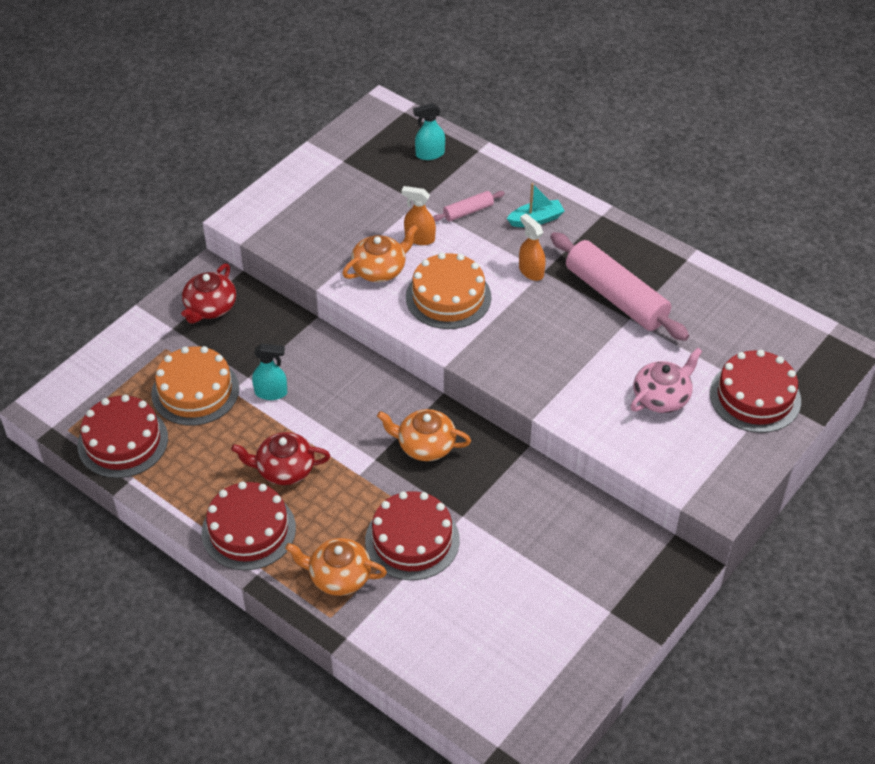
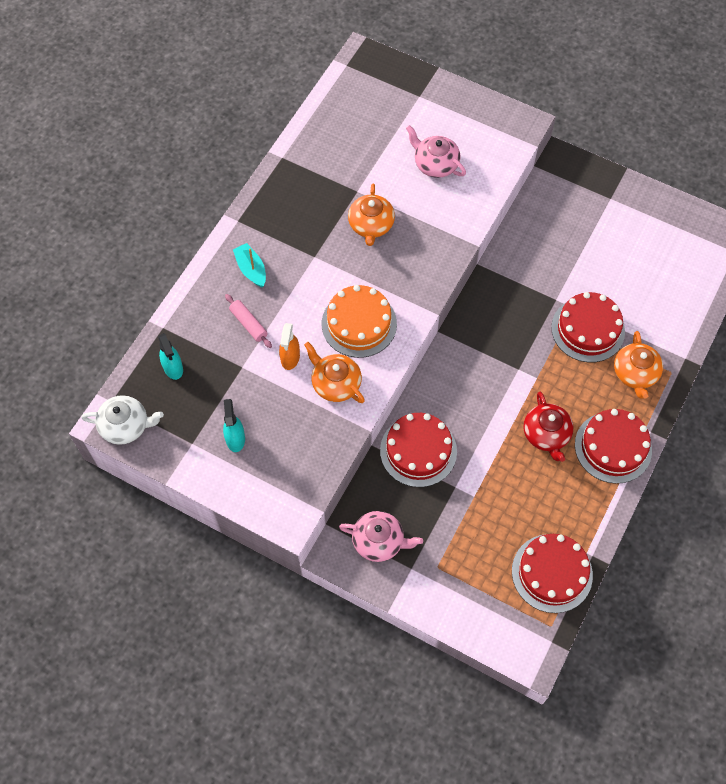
camera: 100 degrees left, 15 degrees up
orange cake [151,346,239,426] -> none
red teapot [181,263,236,324] -> pink teapot [339,511,423,562]
turquoise spray bottle [252,344,287,400] -> turquoise spray bottle moved to [223,399,245,452]
orange teapot [377,409,471,461] -> orange teapot moved to [348,183,395,246]
orange spray bottle [519,214,546,281] -> none
pink rolling pin [550,232,689,341] -> none
red cake [710,350,801,433] -> red cake moved to [380,413,457,487]
none -> white teapot [82,395,164,445]

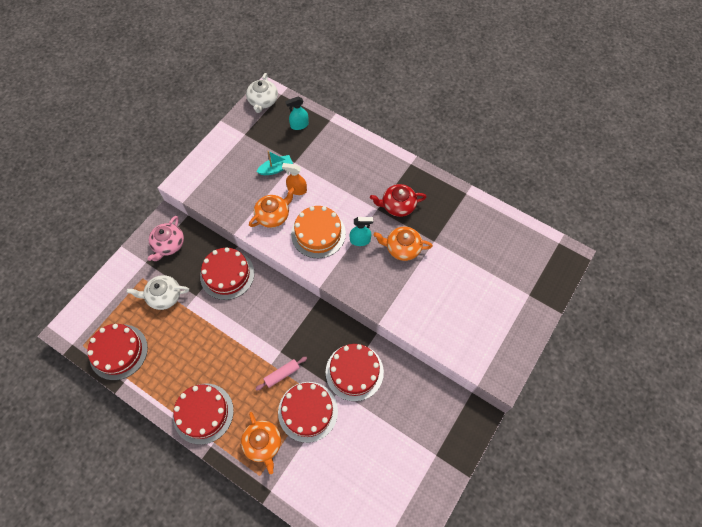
camera: 95 degrees right, 0 degrees up
turquoise spray bottle [223,399,245,452] -> turquoise spray bottle moved to [350,217,373,246]
pink rolling pin [225,294,272,348] -> pink rolling pin moved to [255,357,307,391]
turquoise boat [233,243,266,287] -> turquoise boat moved to [256,151,293,175]
pink teapot [406,125,466,178] -> none
red teapot [523,392,573,462] -> red teapot moved to [370,184,426,217]
orange teapot [614,331,663,398] -> orange teapot turned 120 degrees counterclockwise [241,412,281,474]
none -> white teapot [126,275,189,310]
none -> red cake [326,344,384,401]

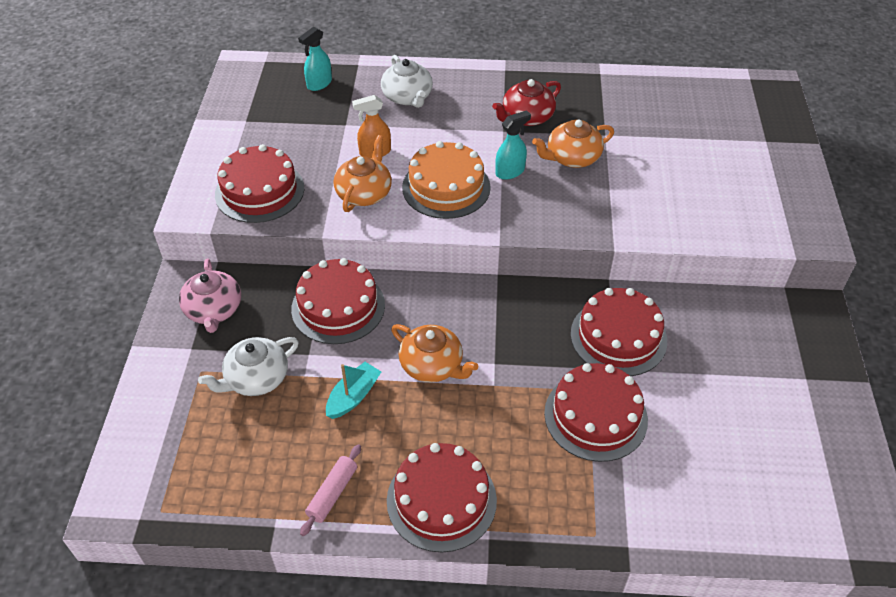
camera: 30 degrees left, 15 degrees down
red cake [88,324,148,380] -> red cake moved to [215,144,304,223]
orange teapot [241,412,281,474] -> orange teapot moved to [391,324,478,382]
white teapot [246,73,278,113] -> white teapot moved to [381,55,433,108]
pink rolling pin [255,357,307,391] -> pink rolling pin moved to [300,444,361,536]
turquoise boat [256,151,293,175] -> turquoise boat moved to [326,362,381,419]

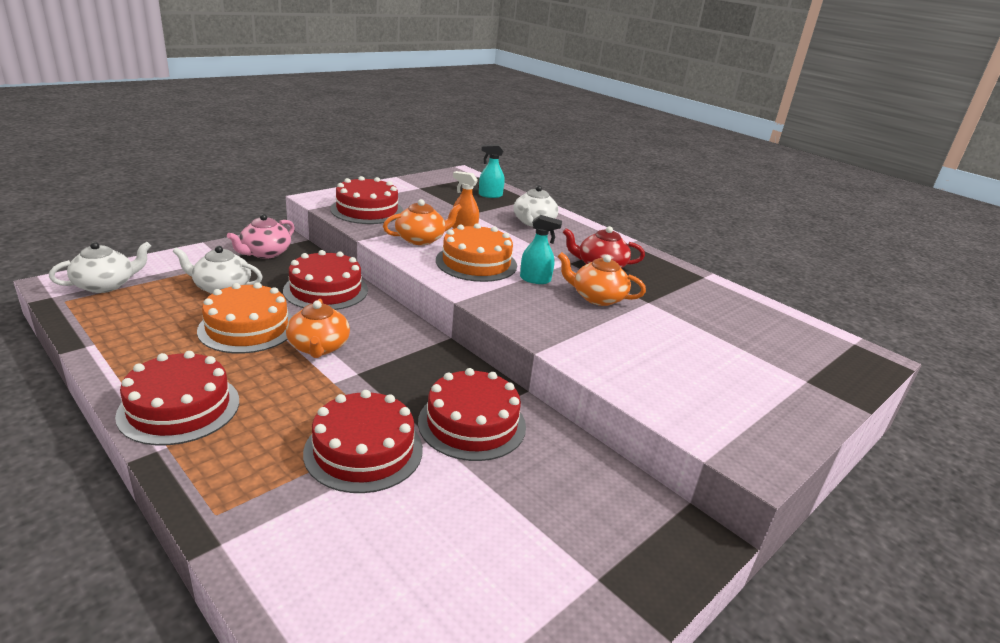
camera: 40 degrees right, 20 degrees down
pink rolling pin [300,444,361,536] -> none
turquoise boat [326,362,381,419] -> orange cake [197,282,293,353]
none -> white teapot [49,242,151,293]

